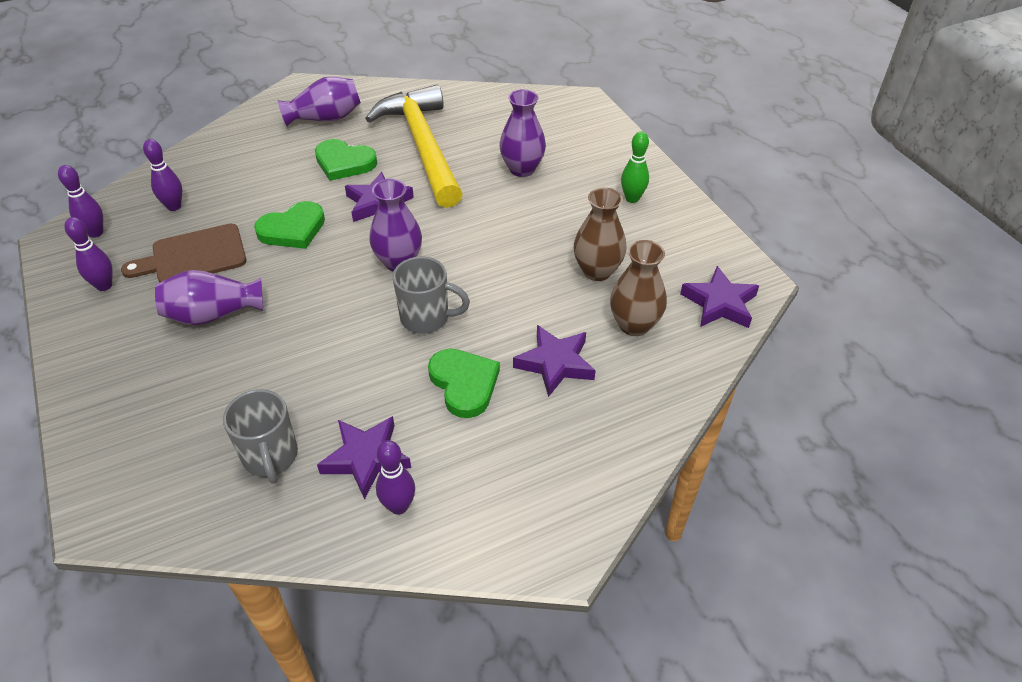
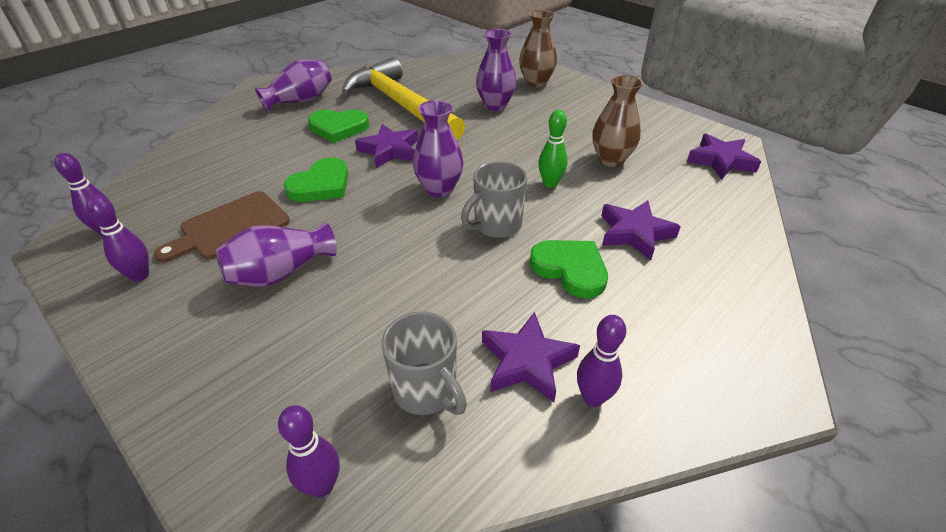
camera: 20 degrees left, 5 degrees down
purple bowling pin [143,139,182,211] -> purple bowling pin moved to [278,405,340,497]
grey mug [393,256,470,334] -> grey mug turned 150 degrees clockwise [461,161,527,238]
brown vase [610,240,667,336] -> brown vase moved to [519,10,557,87]
green bowling pin [621,131,649,203] -> green bowling pin moved to [538,110,568,188]

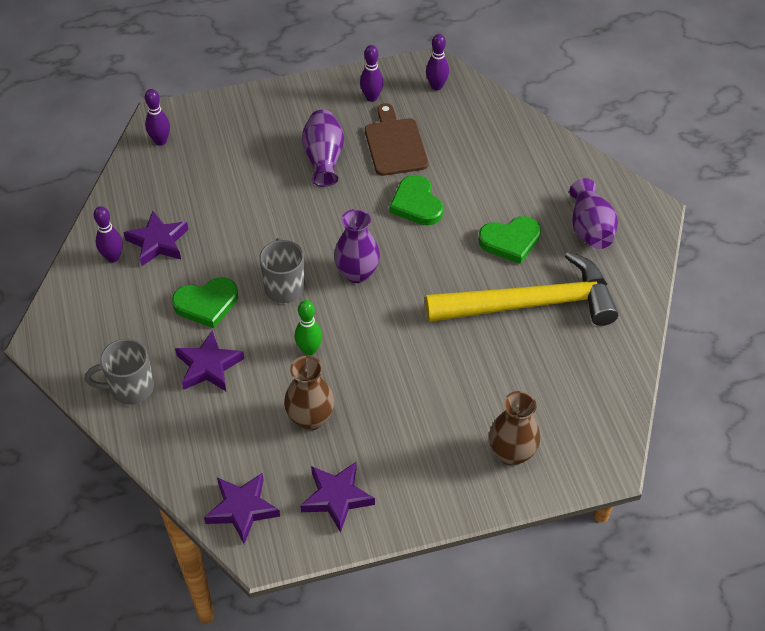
camera: 120 degrees right, 10 degrees up
green heart [308,110,369,143] -> green heart turned 135 degrees counterclockwise [478,216,541,264]
purple star [355,124,418,168] -> purple star moved to [300,462,375,533]
grey mug [382,311,467,415] -> grey mug moved to [85,339,154,405]
purple vase [476,29,516,111] -> none

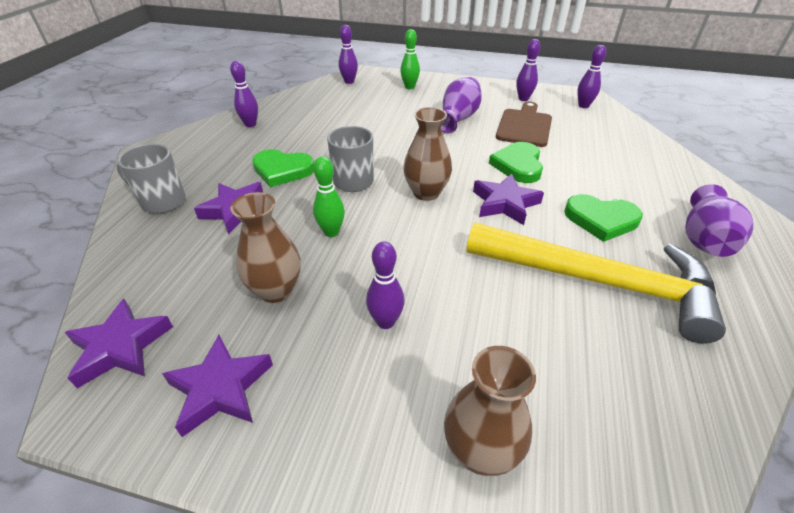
camera: 30 degrees right, 10 degrees down
purple star [123,211,189,266] -> purple star moved to [473,174,544,225]
purple vase [334,209,380,283] -> brown vase [403,107,452,201]
none -> purple bowling pin [366,242,405,329]
none -> green bowling pin [400,29,420,89]

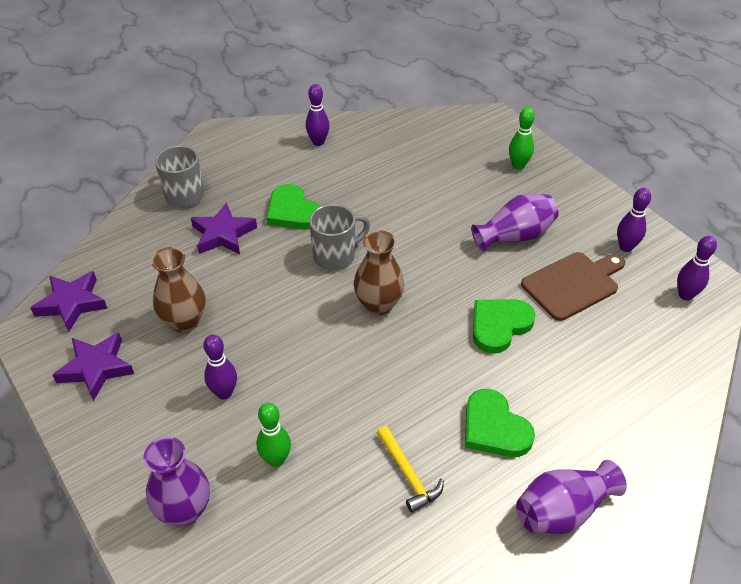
camera: 40 degrees right, 5 degrees up
green bowling pin [313,156,345,237] -> green bowling pin moved to [256,403,291,467]
purple bowling pin [339,25,358,84] -> none
brown vase [444,346,536,476] -> purple vase [143,437,210,526]
yellow hammer [466,222,726,344] -> yellow hammer [377,426,444,513], size x0.40
purple star [473,174,544,225] -> none

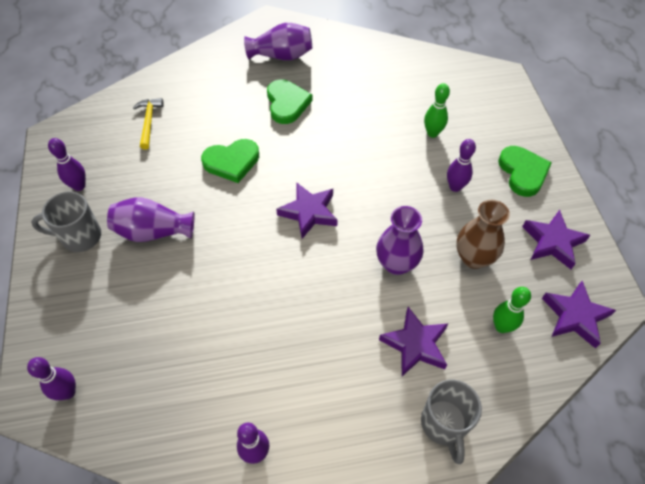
camera: 155 degrees left, 10 degrees up
purple vase [143,437,210,526] -> purple vase moved to [376,206,423,275]
green heart [266,184,320,230] -> green heart moved to [498,146,552,197]
grey mug [309,204,370,270] -> grey mug moved to [31,192,101,252]
brown vase [354,230,404,315] -> purple star [276,183,338,239]
yellow hammer [377,426,444,513] -> yellow hammer moved to [133,98,164,150]
green bowling pin [509,107,535,170] -> green bowling pin moved to [493,287,531,333]
brown cutting board [521,252,626,321] -> none
purple bowling pin [677,236,717,301] -> purple bowling pin moved to [27,357,76,400]

